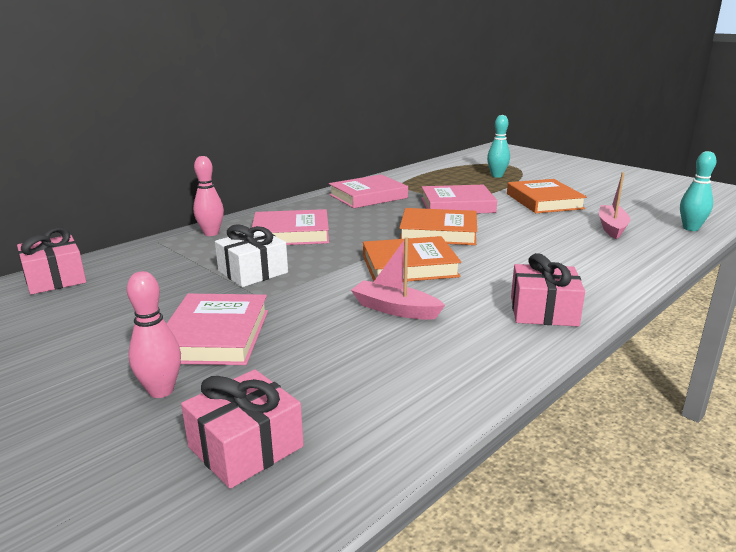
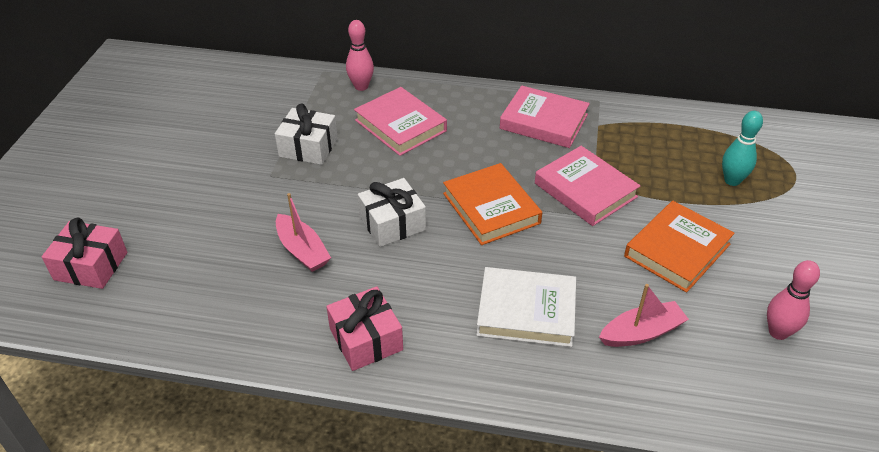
camera: 55 degrees right, 20 degrees up
pink gift [17,227,86,295] -> none
pink bowling pin [127,271,181,398] -> pink bowling pin moved to [767,260,820,340]
pink book [167,294,268,365] -> none
pink boat [351,237,445,320] -> pink boat turned 150 degrees clockwise [276,193,331,272]
orange book [363,236,461,282] -> white gift [358,178,426,247]
turquoise bowling pin [680,151,717,231] -> none
none -> white book [476,267,576,347]

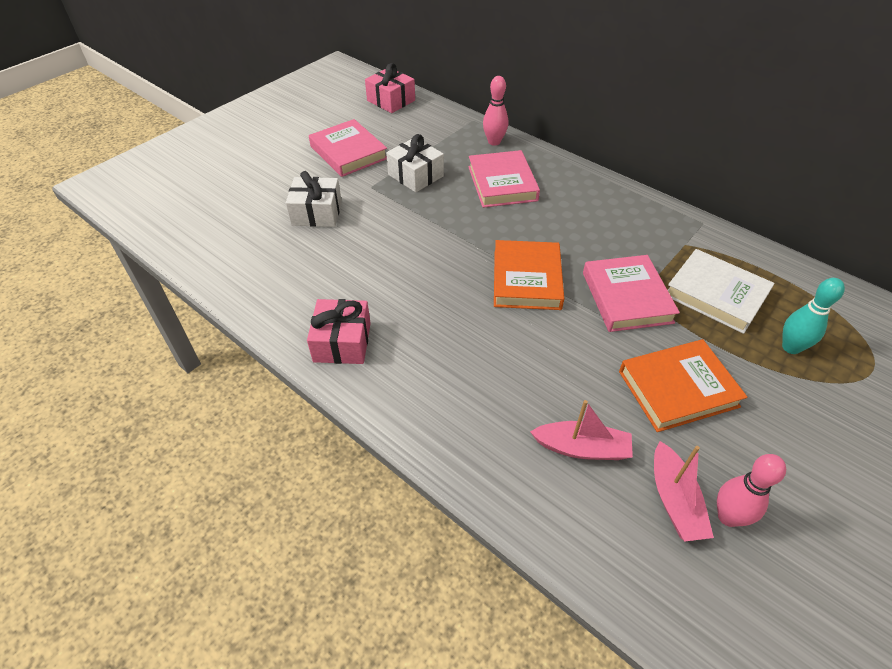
camera: 30 degrees right, 5 degrees up
pink gift [42,217,127,289] -> pink gift moved to [365,63,415,113]
pink boat [276,193,331,272] -> pink boat moved to [654,441,714,542]
white gift [358,178,426,247] -> white gift moved to [286,171,342,227]
white book [476,267,576,347] -> white book moved to [668,249,775,334]
pink book [500,86,590,148] -> pink book moved to [309,119,387,177]

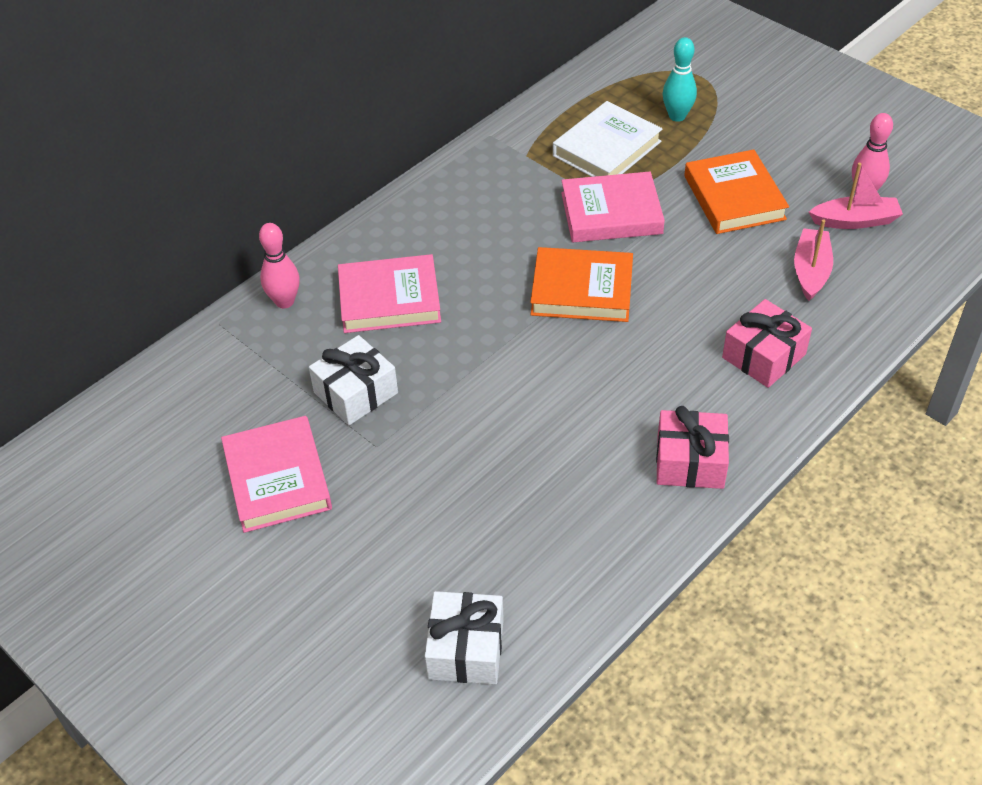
camera: 85 degrees left, 0 degrees up
white gift [286,171,342,227] -> white gift moved to [425,591,504,684]
pink book [309,119,387,177] -> pink book turned 75 degrees counterclockwise [221,416,332,533]
pink gift [365,63,415,113] -> pink gift moved to [722,299,812,388]

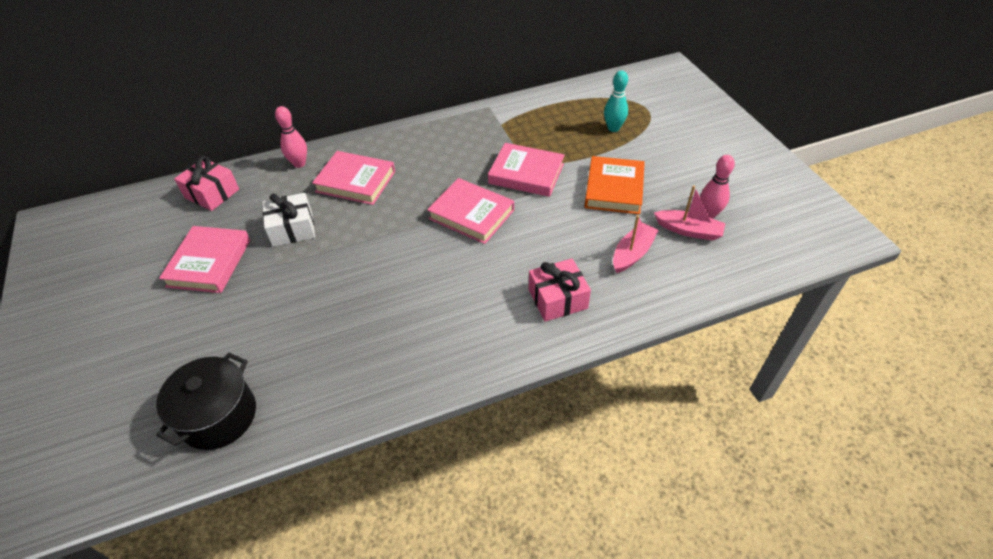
camera: 25 degrees right, 0 degrees up
white gift [425,591,504,684] -> black pot [156,353,256,450]
orange book [530,247,633,322] -> pink book [427,178,514,244]
white book [553,101,663,177] -> none
pink gift [656,406,729,489] -> pink gift moved to [174,156,239,211]

